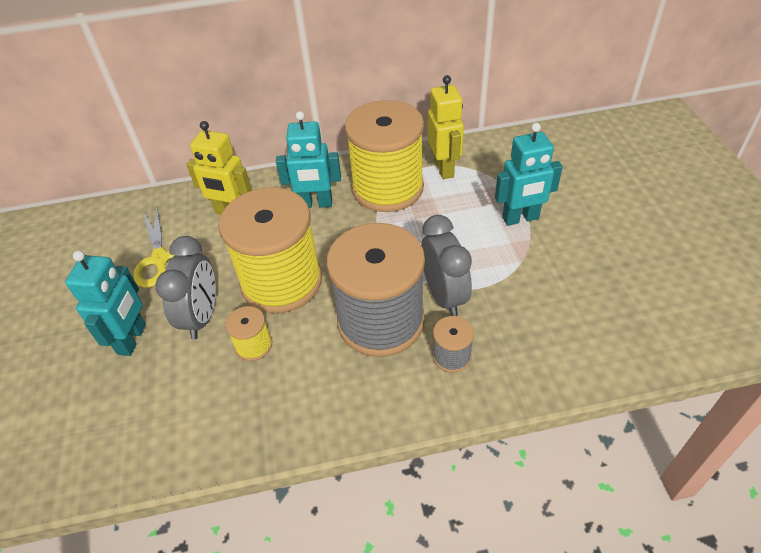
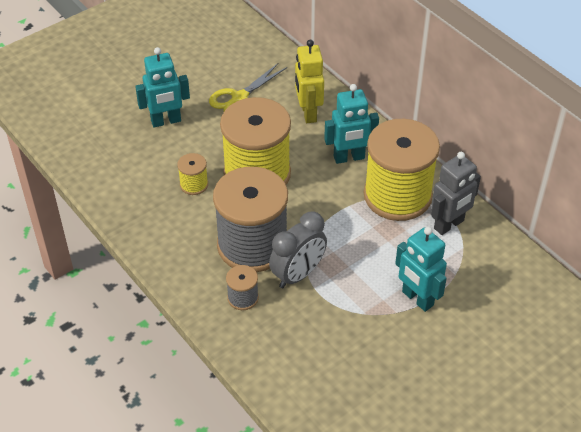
camera: 60 degrees right, 0 degrees up
grey clock [155,236,216,339] -> none
turquoise robot [276,111,341,208] -> turquoise robot turned 75 degrees counterclockwise [324,84,379,164]
yellow robot [428,75,464,179] -> grey robot [431,152,481,235]

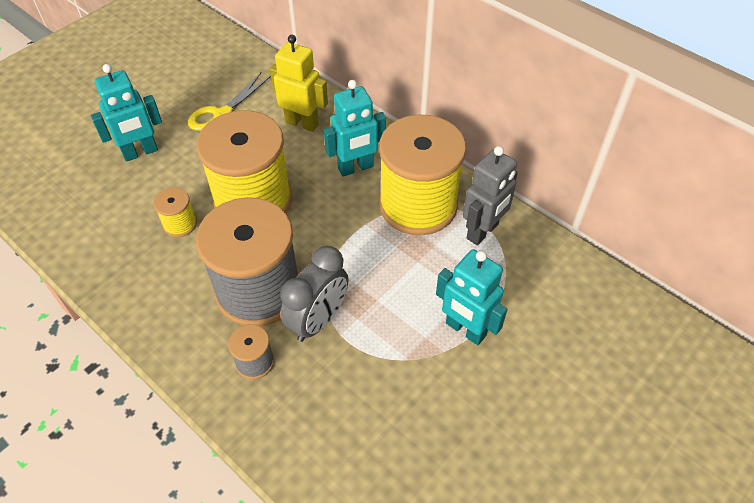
camera: 10 degrees left, 5 degrees up
yellow robot [295,40,324,123] -> yellow robot turned 135 degrees clockwise [270,35,328,132]

